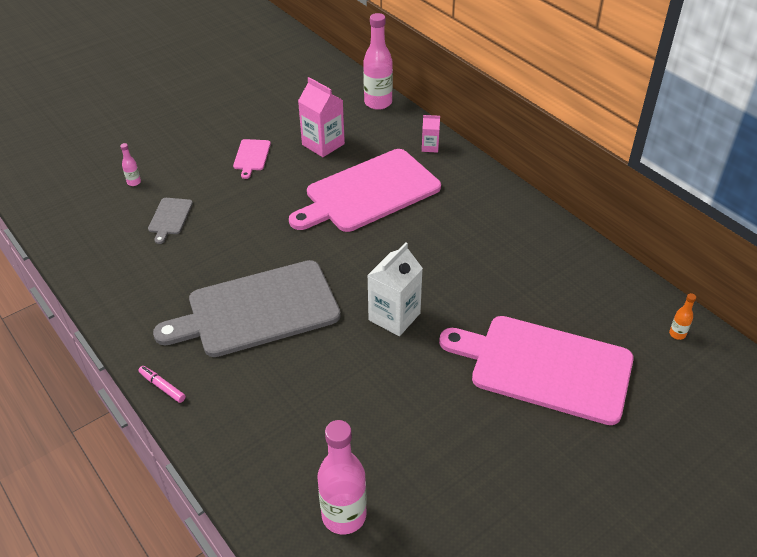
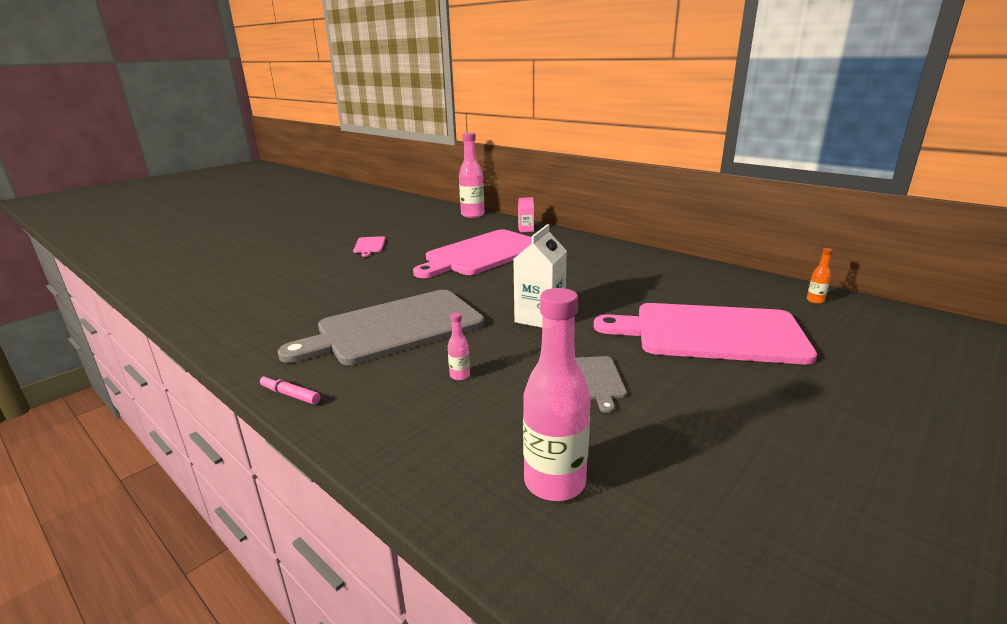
camera: 10 degrees left, 20 degrees down
pink bottle [120,143,141,186] -> pink bottle moved to [448,313,470,380]
grey cutting board [148,198,193,244] -> grey cutting board moved to [576,356,627,413]
pink carton [298,77,345,157] -> none

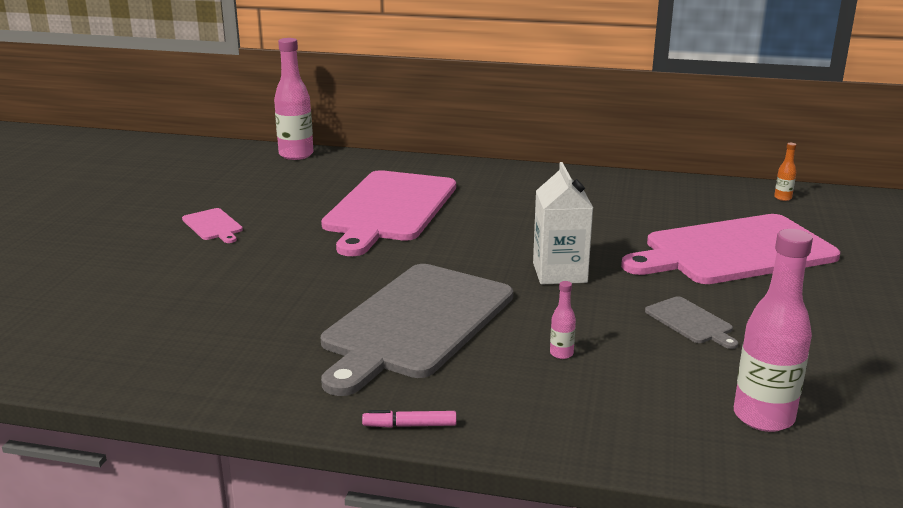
camera: 30 degrees left, 0 degrees up
pink carton [518,197,534,232] -> none

